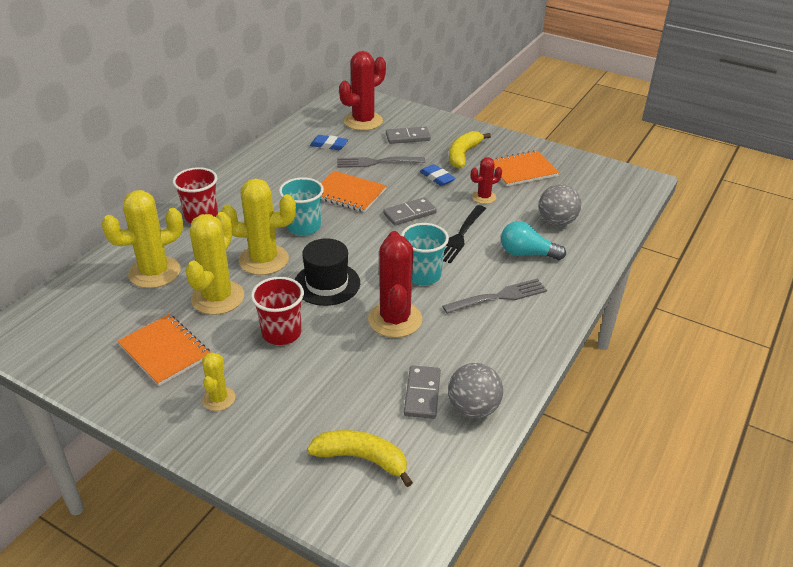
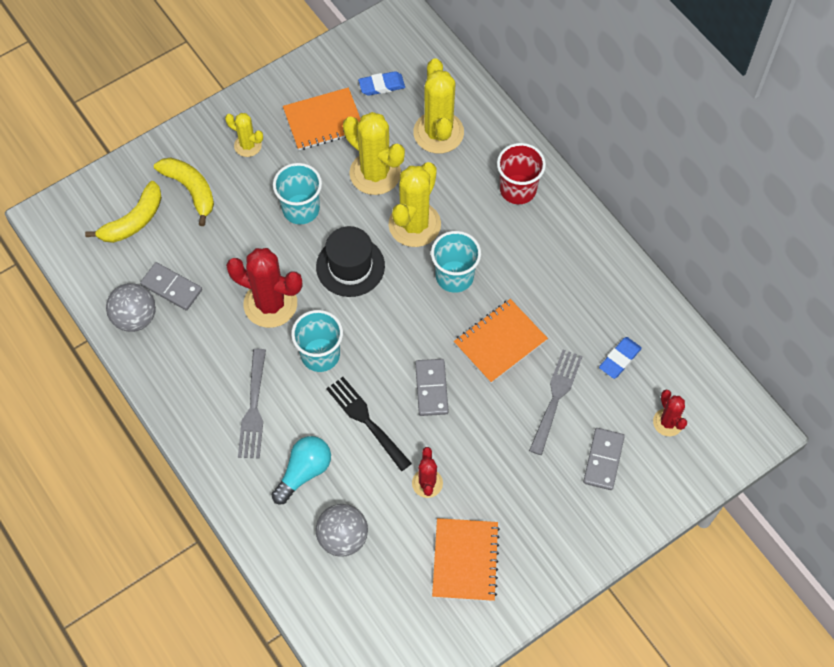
camera: 115 degrees right, 25 degrees up
red cup [251,277,304,345] -> turquoise cup [273,163,322,224]
red cactus [339,51,386,131] -> red cactus [653,389,687,436], size x0.54
blue eraser [420,164,456,186] -> blue eraser moved to [358,71,405,96]
yellow banana [449,131,491,169] -> yellow banana moved to [154,158,214,226]

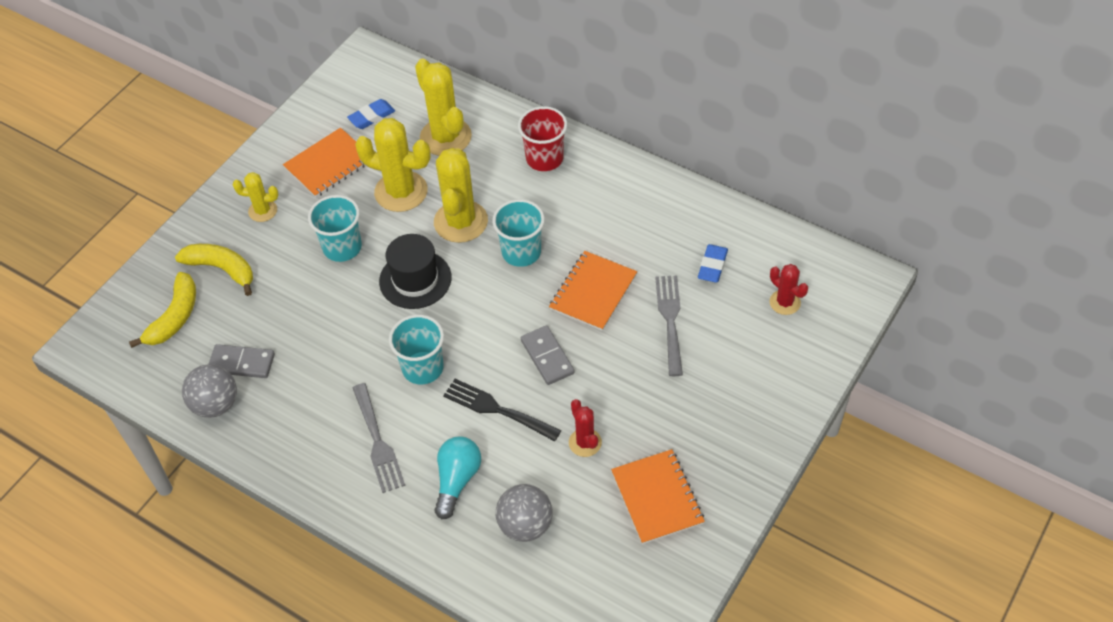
camera: 20 degrees left, 10 degrees down
red cactus [226,248,303,328] -> none
grey domino [583,428,625,490] -> none

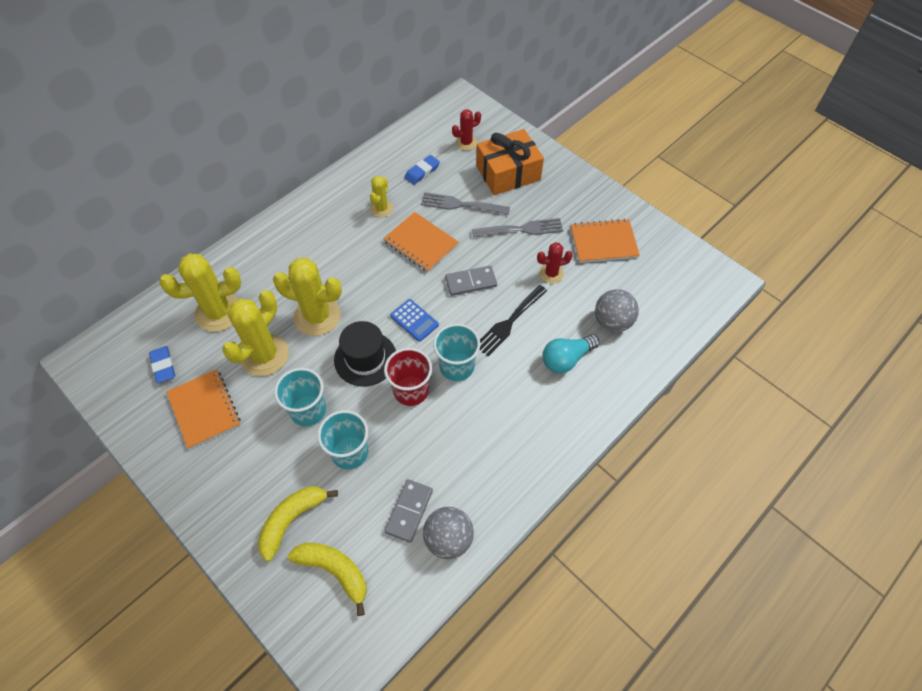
camera: 80 degrees left, 5 degrees up
yellow cactus [233,172,278,222] -> yellow cactus moved to [370,176,393,217]
grey fork [353,383,405,493] -> grey fork moved to [472,218,563,237]
turquoise light bulb [434,436,481,519] -> turquoise light bulb turned 60 degrees counterclockwise [543,334,599,373]
turquoise cup [492,199,545,267] -> turquoise cup moved to [317,410,368,470]
red cup [518,106,567,171] -> red cup moved to [384,348,432,406]
blue eraser [698,244,728,283] -> blue eraser turned 75 degrees counterclockwise [404,155,440,185]
none -> blue calculator [390,299,439,342]
none -> orange gift [476,129,544,195]

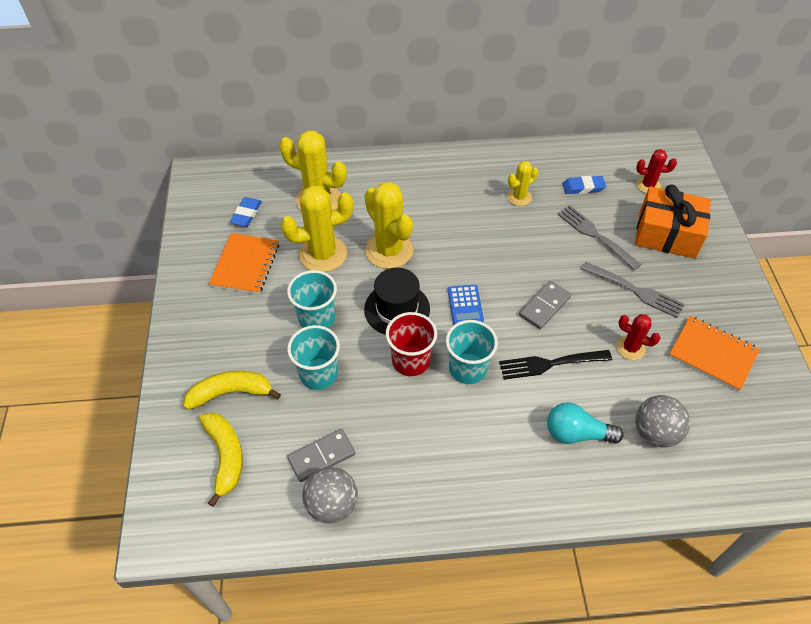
camera: 40 degrees right, 5 degrees down
orange notebook [383,212,459,272] -> none
grey domino [445,266,497,296] -> grey domino turned 75 degrees counterclockwise [519,281,571,329]

